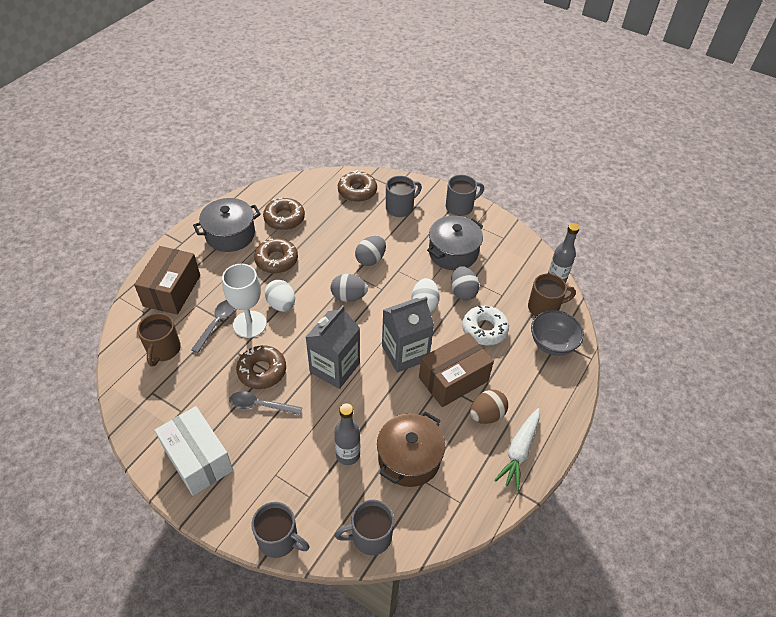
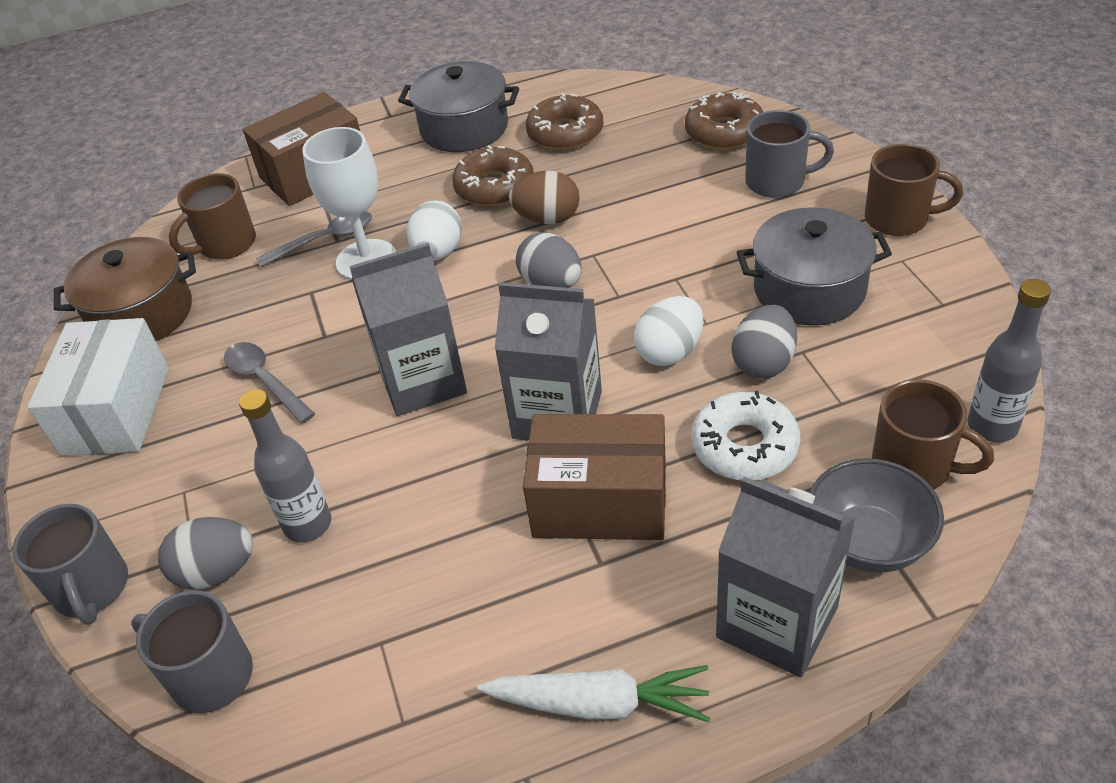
camera: 45 degrees right, 5 degrees down
brown donut [236,345,286,389] -> none
grey egg [355,236,386,266] -> grey egg moved to [158,517,253,590]
brown pot [377,411,445,487] -> brown pot moved to [54,237,196,341]
grey mug [446,175,484,216] -> brown mug [865,144,963,236]
brown egg [470,390,508,424] -> brown egg moved to [509,171,580,224]
white carrot [494,408,540,491] -> white carrot turned 150 degrees counterclockwise [477,665,710,722]
none -> grey carton [716,477,856,677]

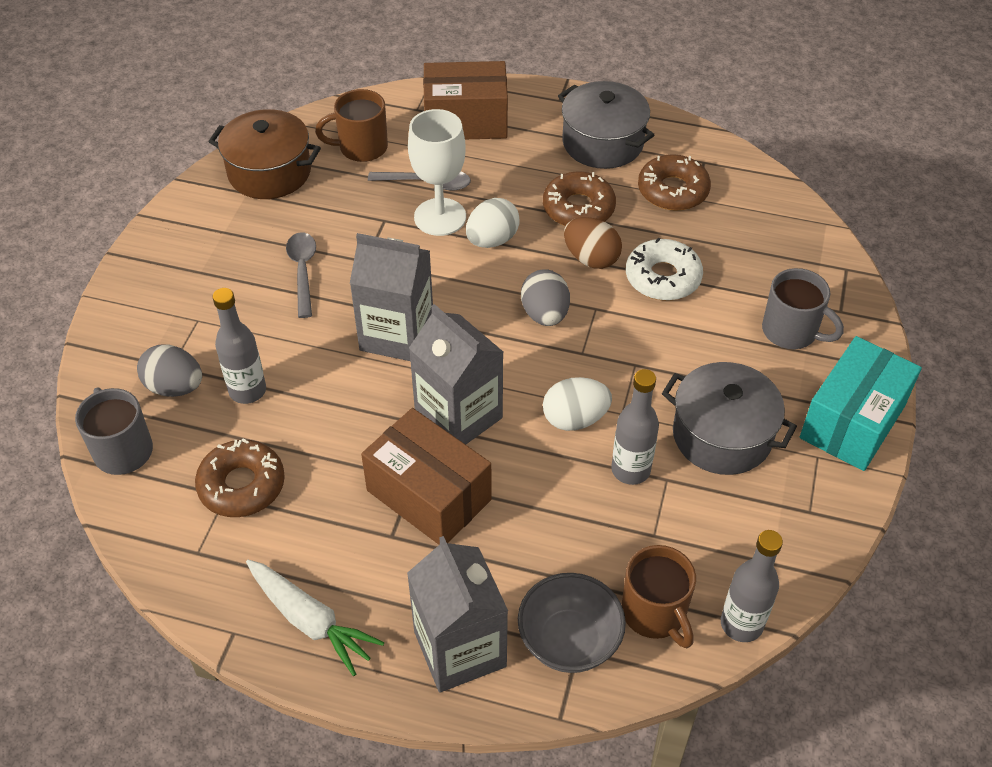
camera: 30 degrees right, 5 degrees up
grey mug [12,504,128,625] -> none
white box [27,318,169,456] -> none
brown donut [685,92,763,150] -> brown donut moved to [195,439,285,517]
white donut [691,391,800,480] -> white donut moved to [626,238,703,301]
grey egg [732,305,797,379] -> grey bottle [611,369,659,485]
brown mug [865,144,963,236] -> turquoise box [800,336,922,471]

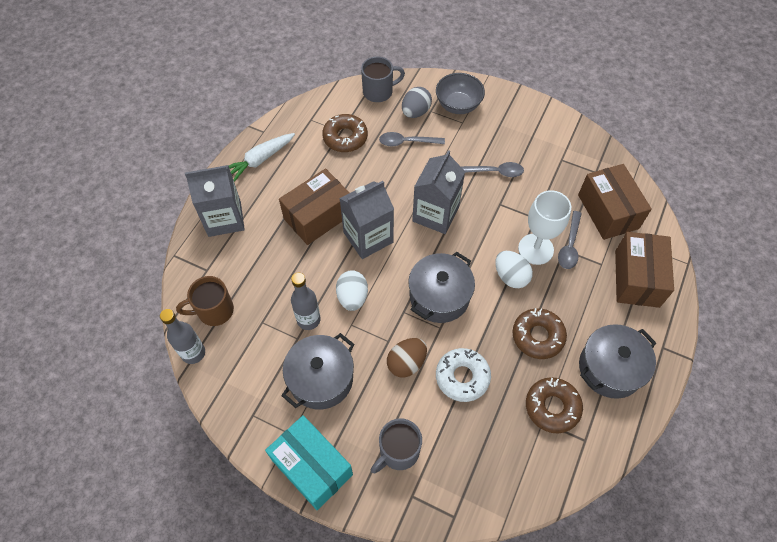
camera: 100 degrees right, 10 degrees up
brown pot [208,109,321,199] -> none
grey bottle [212,288,266,404] -> grey spoon [379,132,445,147]
brown mug [315,89,388,162] -> brown box [578,164,652,240]
grey bowl [518,573,626,673] -> grey bowl moved to [436,73,485,114]
grey egg [521,269,570,326] -> grey pot [408,252,475,323]
brown egg [564,217,622,269] -> brown egg moved to [387,338,427,378]

